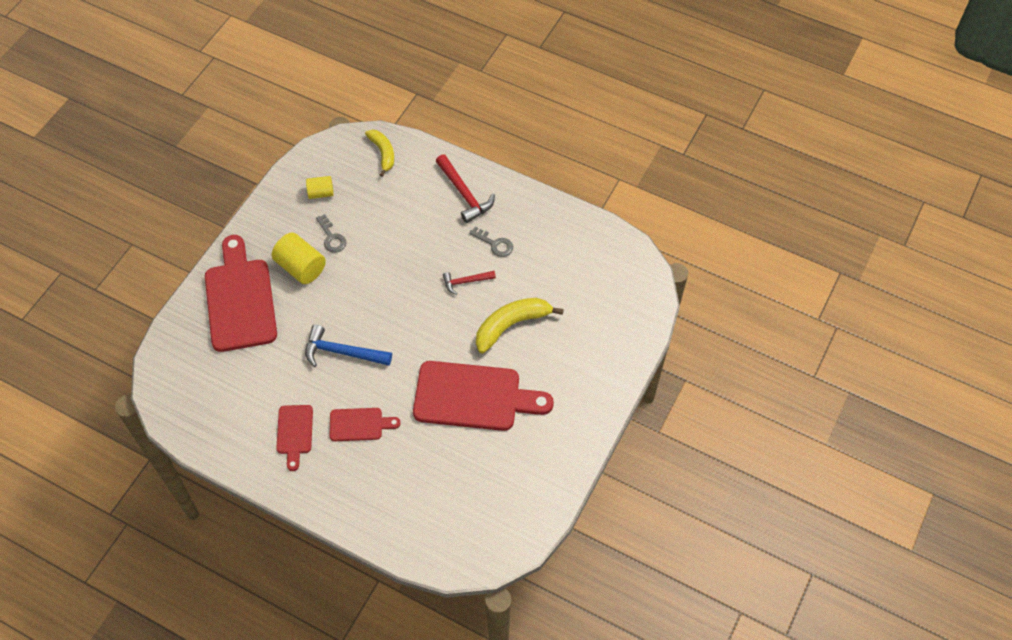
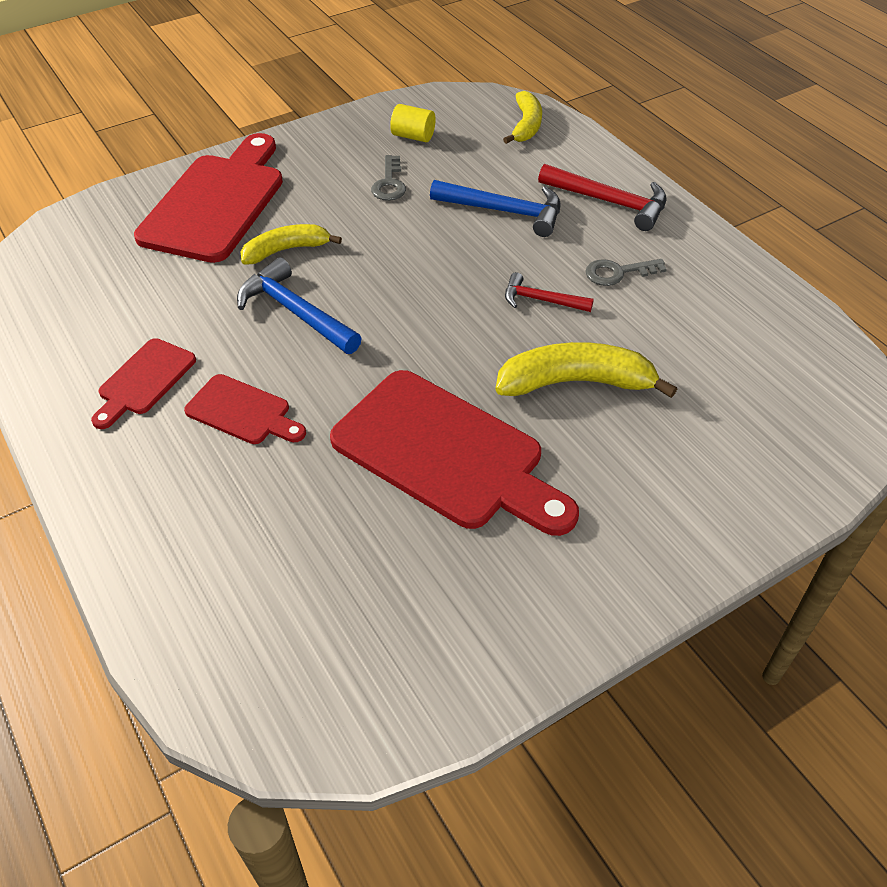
camera: 30 degrees right, 10 degrees down
yellow cylinder [272,233,326,284] -> none
red hammer [436,154,495,223] -> red hammer turned 60 degrees counterclockwise [538,164,667,231]
grey key [469,227,513,257] -> grey key turned 105 degrees clockwise [585,259,667,286]
none -> yellow banana [241,224,342,265]
none -> blue hammer [430,180,560,237]

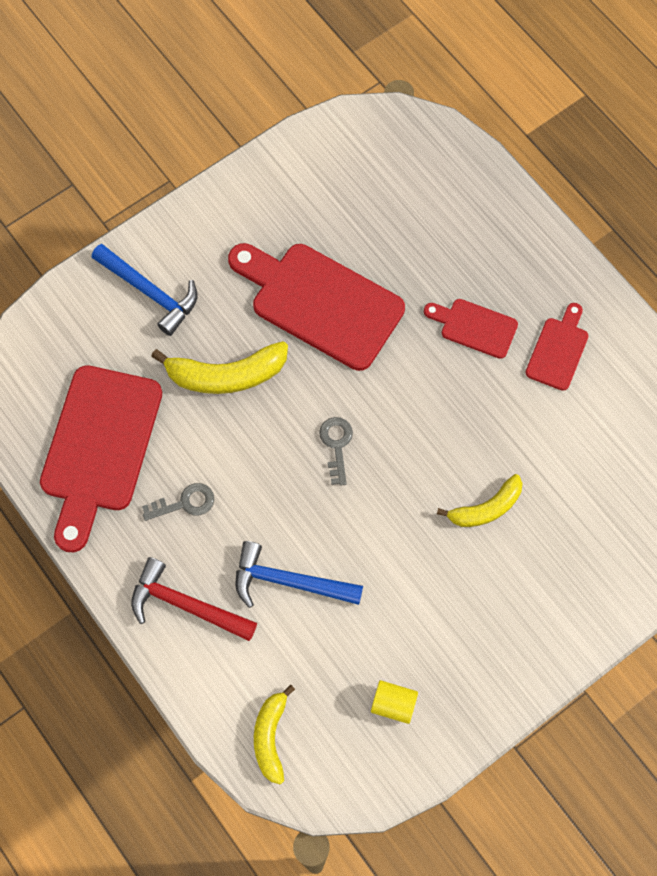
camera: 175 degrees right, 20 degrees up
red cutting board [134,133,283,263] -> red cutting board moved to [40,365,162,552]
blue hammer [237,257,362,354] -> blue hammer moved to [92,244,197,336]
grey key [371,155,406,201] -> grey key moved to [319,417,353,486]
red hammer [505,272,594,312] -> none

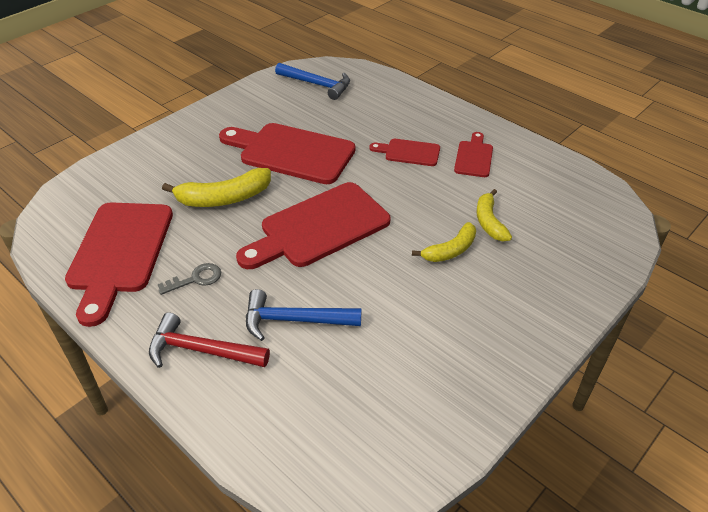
camera: 10 degrees left, 25 degrees down
blue hammer [92,244,197,336] -> blue hammer moved to [275,63,350,100]
yellow banana [254,684,295,785] -> yellow banana moved to [476,189,512,241]
grey key [319,417,353,486] -> red cutting board [236,182,390,269]
yellow cylinder [371,680,418,724] -> none

